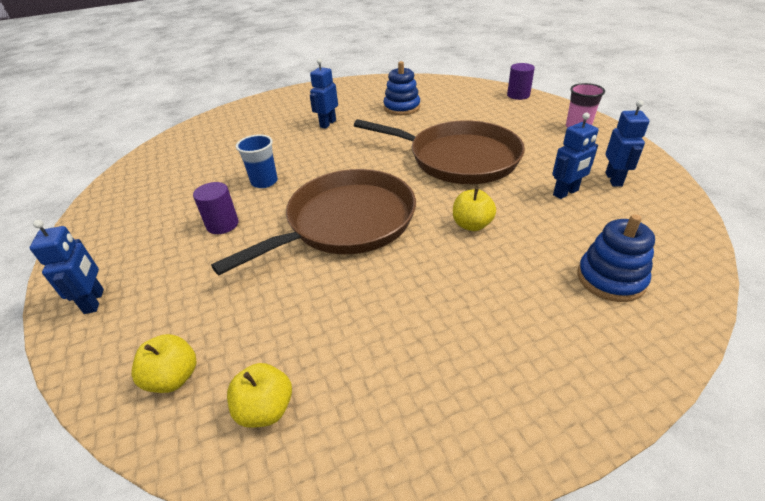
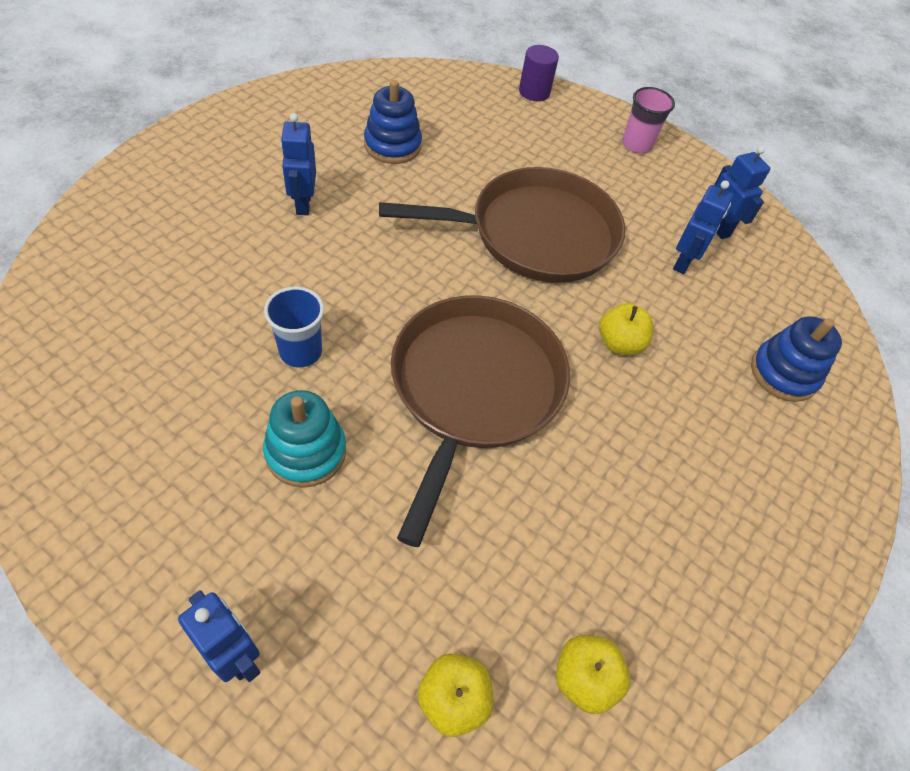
camera: 40 degrees left, 15 degrees up
purple cylinder [193,182,239,234] -> turquoise stacking toy [263,390,346,488]

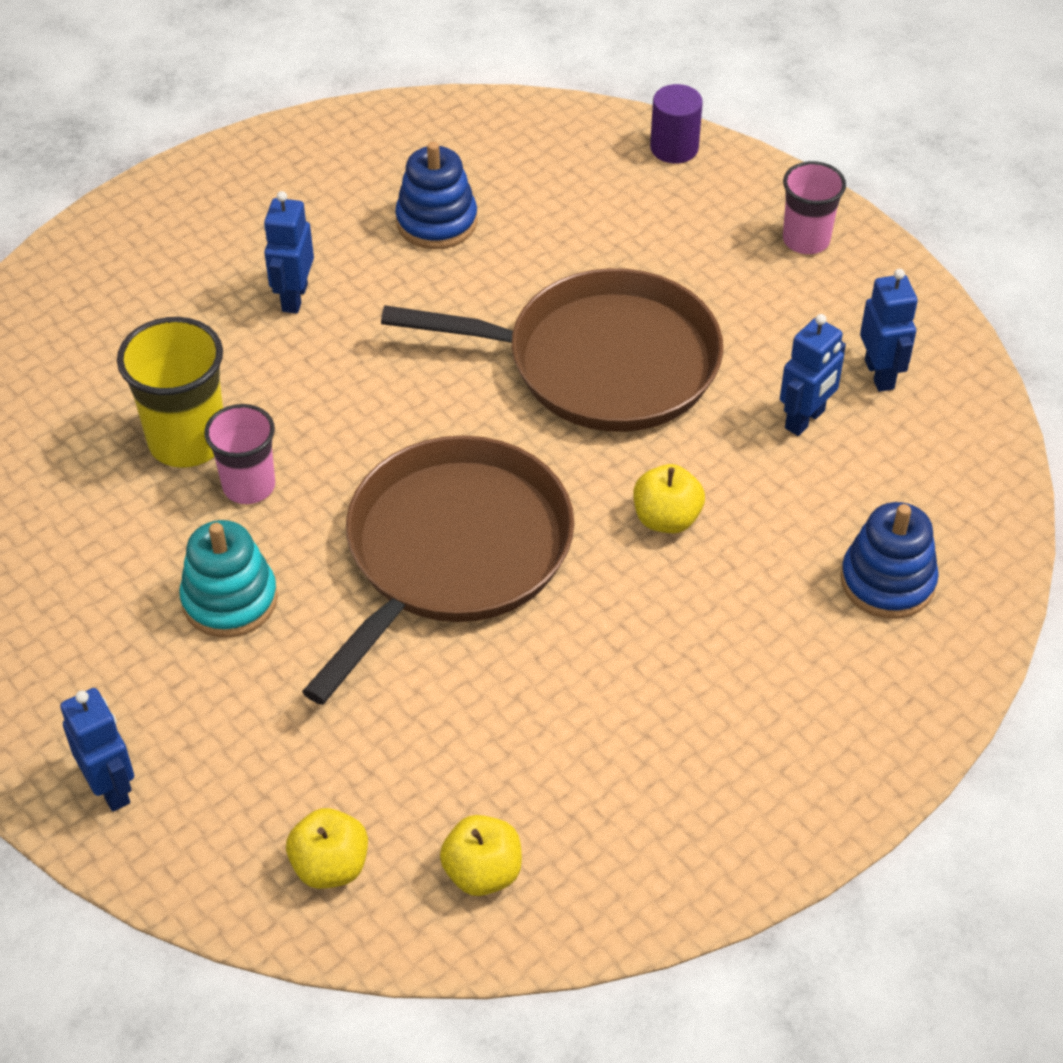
camera: 20 degrees right, 5 degrees down
blue cup [264,287,324,368] -> pink cup [204,404,275,504]
none -> yellow cup [117,317,223,468]

